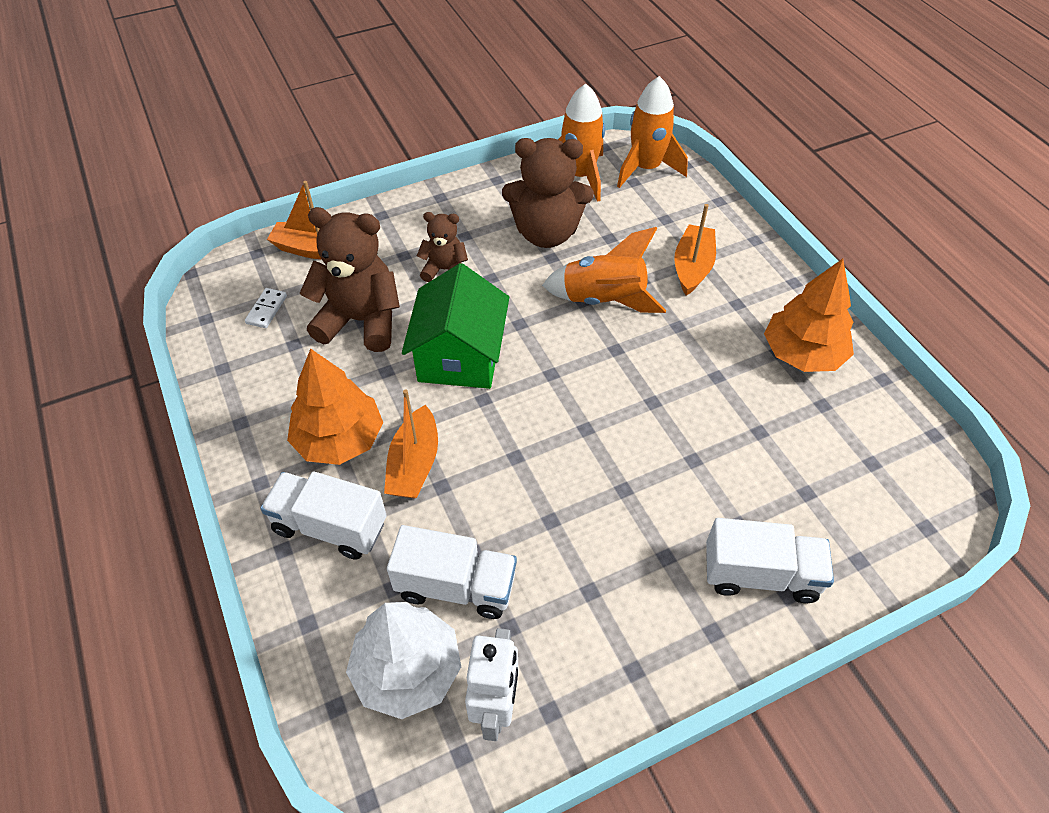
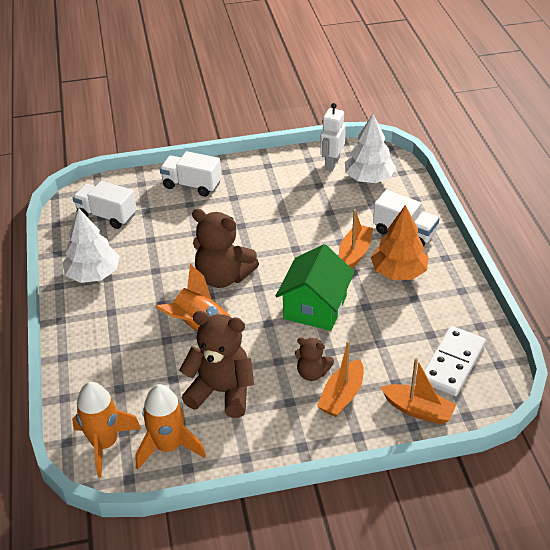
camera: 165 degrees left, 10 degrees down
white domino [245,288,287,328] -> white domino [424,326,486,396], size x2.19
brown teddy bear [300,207,400,352] -> brown teddy bear moved to [192,209,259,288]
white truck [387,525,517,619] -> white truck moved to [73,181,137,229]
orange boat [674,204,716,296] -> orange boat moved to [317,341,364,417]
orange tree [764,259,854,372] -> white tree [62,208,120,283]

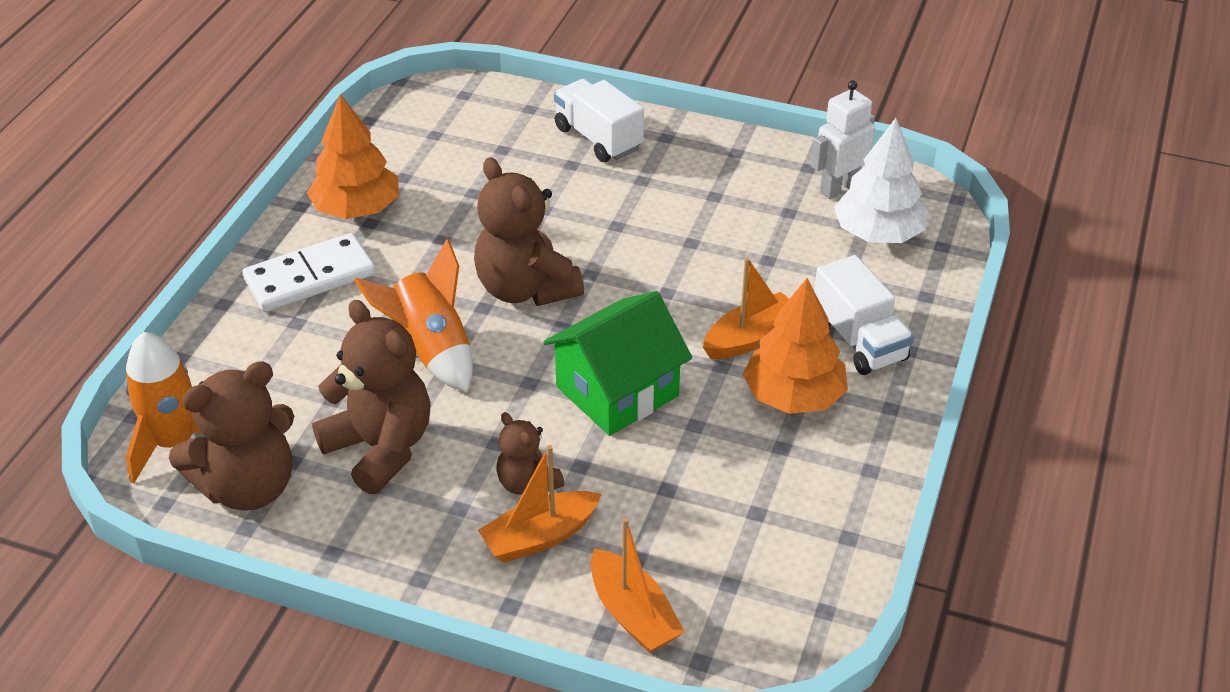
camera: 30 degrees right, 0 degrees up
white tree [62,208,120,283] -> orange tree [307,94,399,219]
white truck [73,181,137,229] -> none
orange rocket [135,384,206,470] -> brown teddy bear [169,361,294,511]
white domino [424,326,486,396] -> white domino moved to [242,233,375,312]

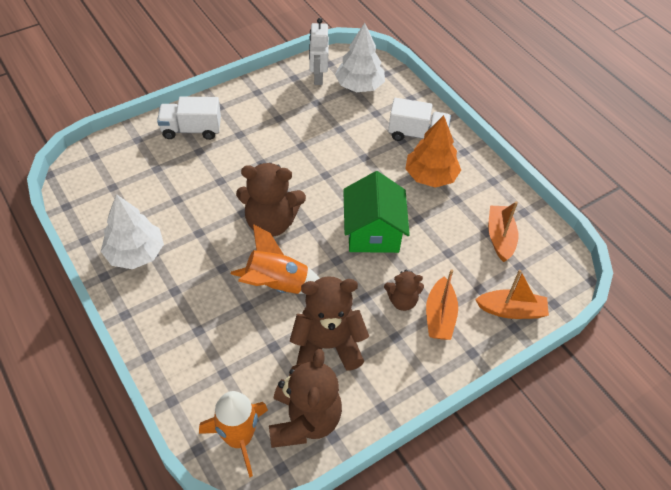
camera: 55 degrees left, 10 degrees up
white domino [242,233,375,312] -> none
orange tree [307,94,399,219] -> white tree [101,194,164,269]
orange boat [703,258,789,359] -> orange boat moved to [488,201,518,262]

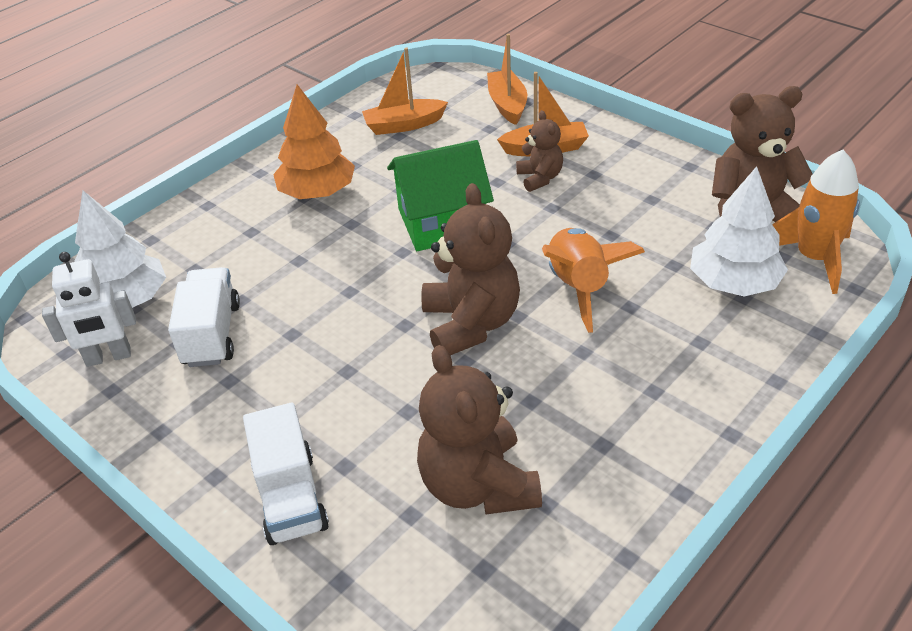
camera: 100 degrees left, 10 degrees down
white tree [101,194,164,269] -> white tree moved to [690,166,788,296]
brown teddy bear [290,276,369,370] -> brown teddy bear moved to [417,345,542,514]
white truck [388,98,451,141] -> white truck moved to [168,267,240,367]

